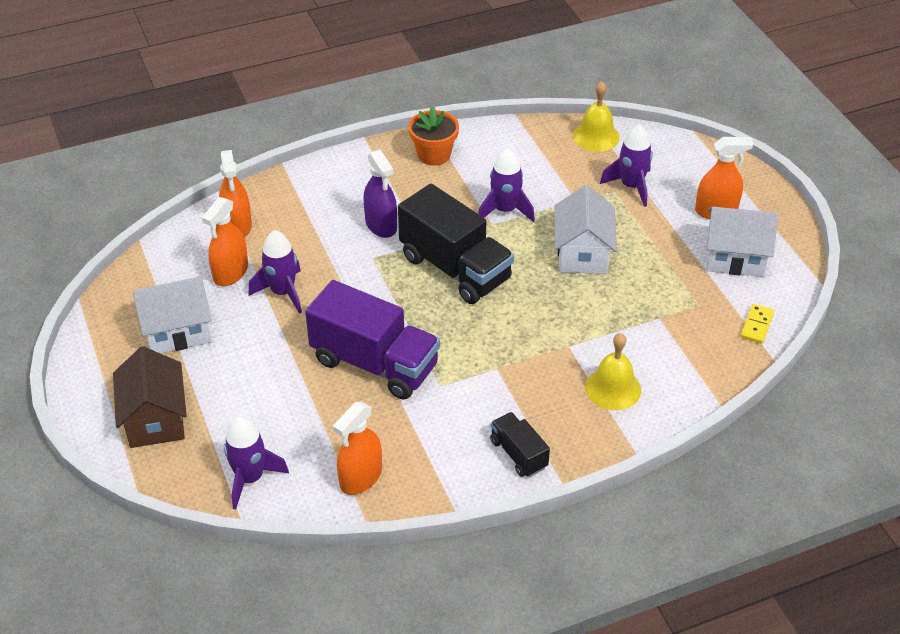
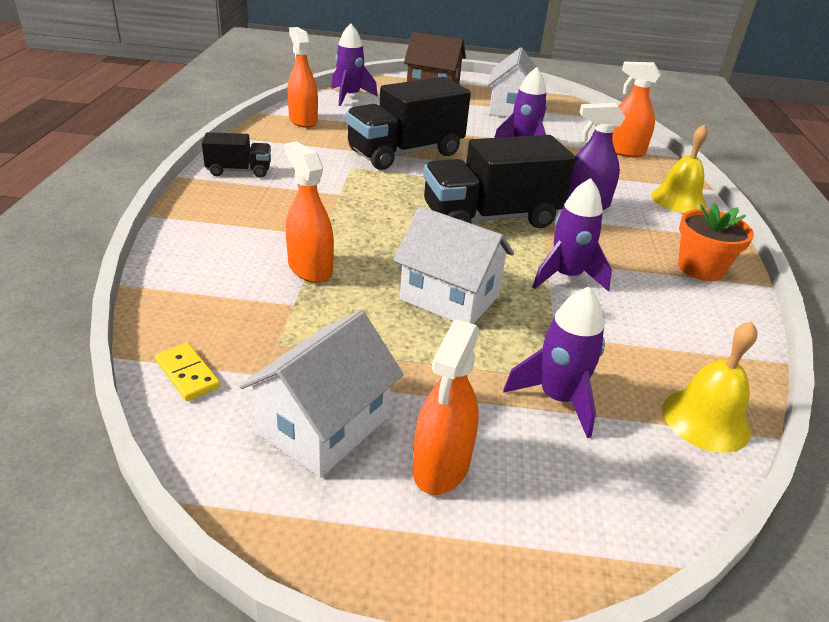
camera: 115 degrees right, 10 degrees down
orange spray bottle [202,197,248,286] -> orange spray bottle moved to [285,141,334,283]
purple truck [305,280,440,399] -> black truck [346,77,471,170]
yellow bell [585,333,641,410] -> yellow bell moved to [651,125,708,213]

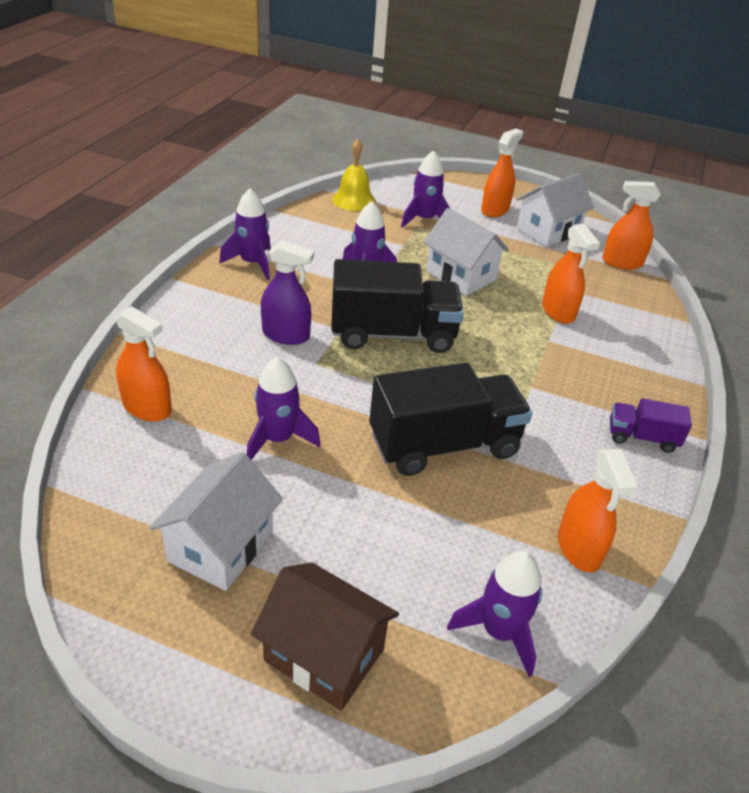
camera: 165 degrees left, 5 degrees up
yellow domino [155,343,220,401] -> orange spray bottle [602,181,661,270]
black truck [202,132,271,178] -> purple truck [610,398,692,453]
yellow bell [651,125,708,213] -> none
orange flower pot [678,203,754,281] -> purple rocket [219,189,271,280]

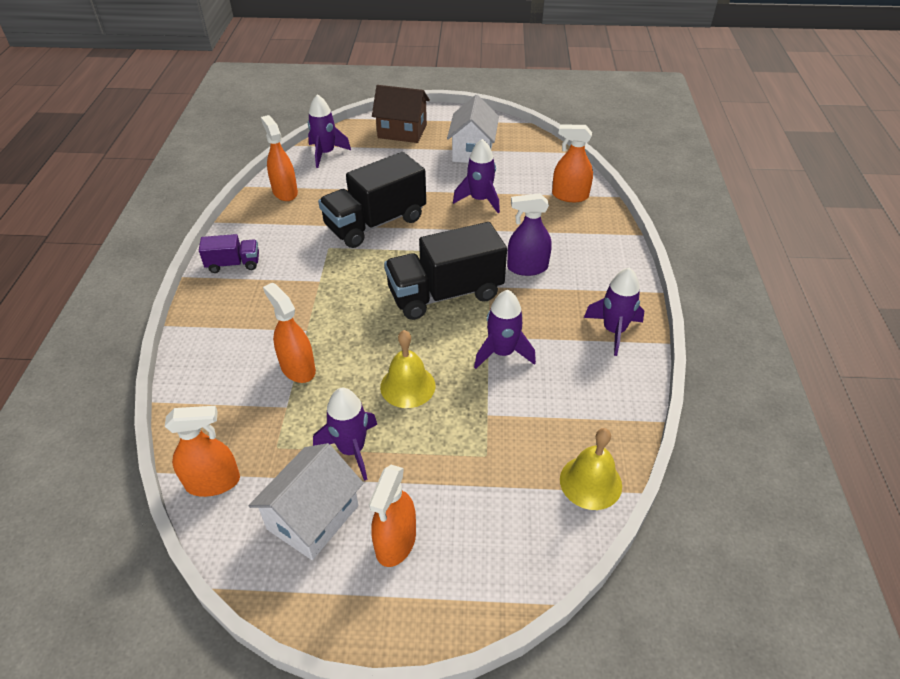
camera: 165 degrees right, 5 degrees up
purple rocket [401,150,450,228] -> purple rocket moved to [313,388,377,481]
white house [423,208,509,296] -> yellow bell [380,330,435,408]

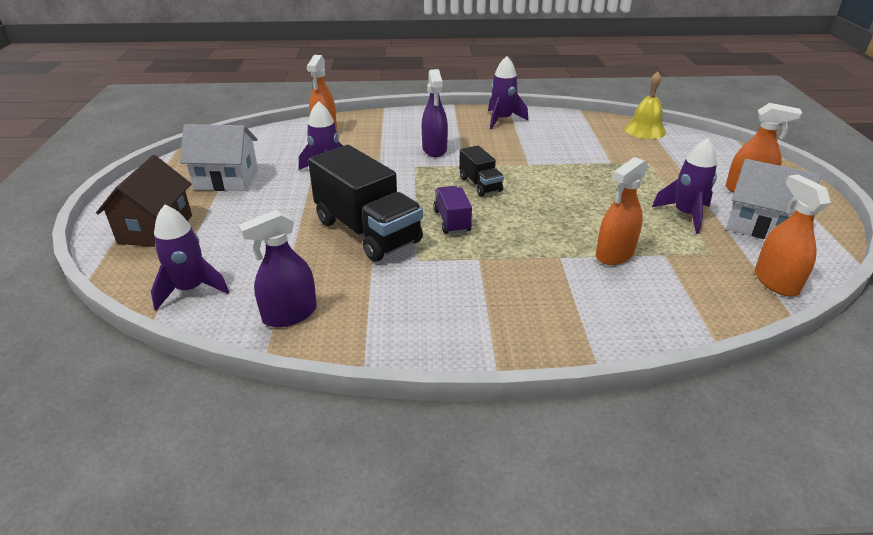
camera: 95 degrees left, 10 degrees down
purple truck [199,234,259,273] -> purple truck moved to [433,186,472,234]
orange spray bottle [261,115,298,201] -> purple spray bottle [238,210,317,327]
yellow bell [380,330,435,408] -> none
black truck [384,222,507,320] -> black truck [459,145,504,196], size x0.50
purple rocket [474,290,536,369] -> none

